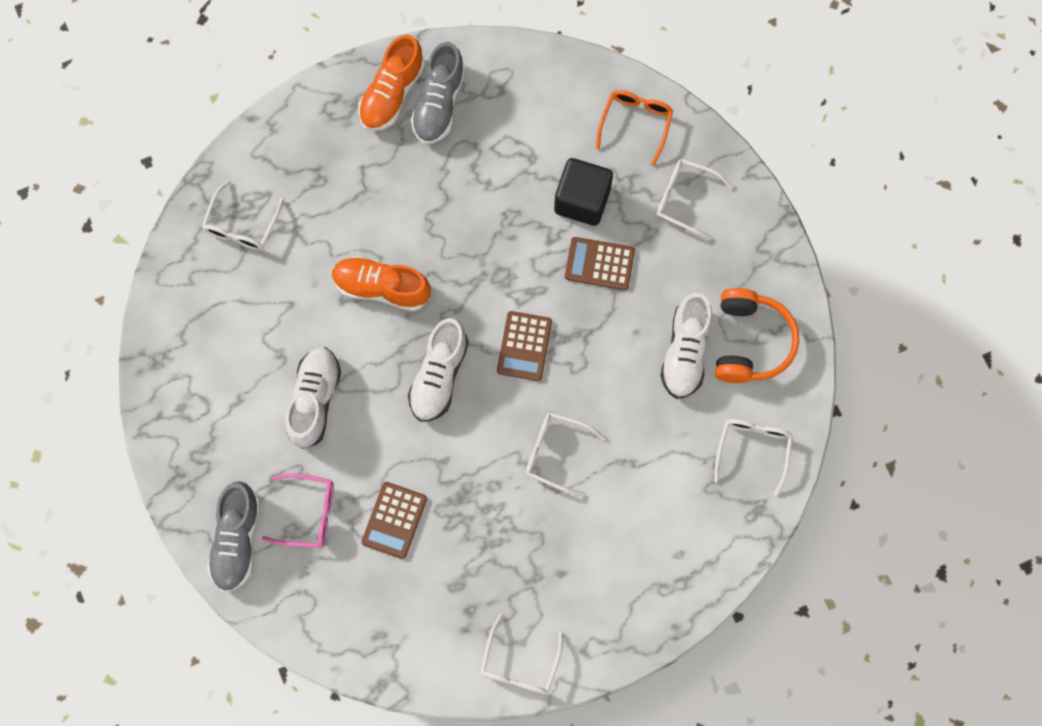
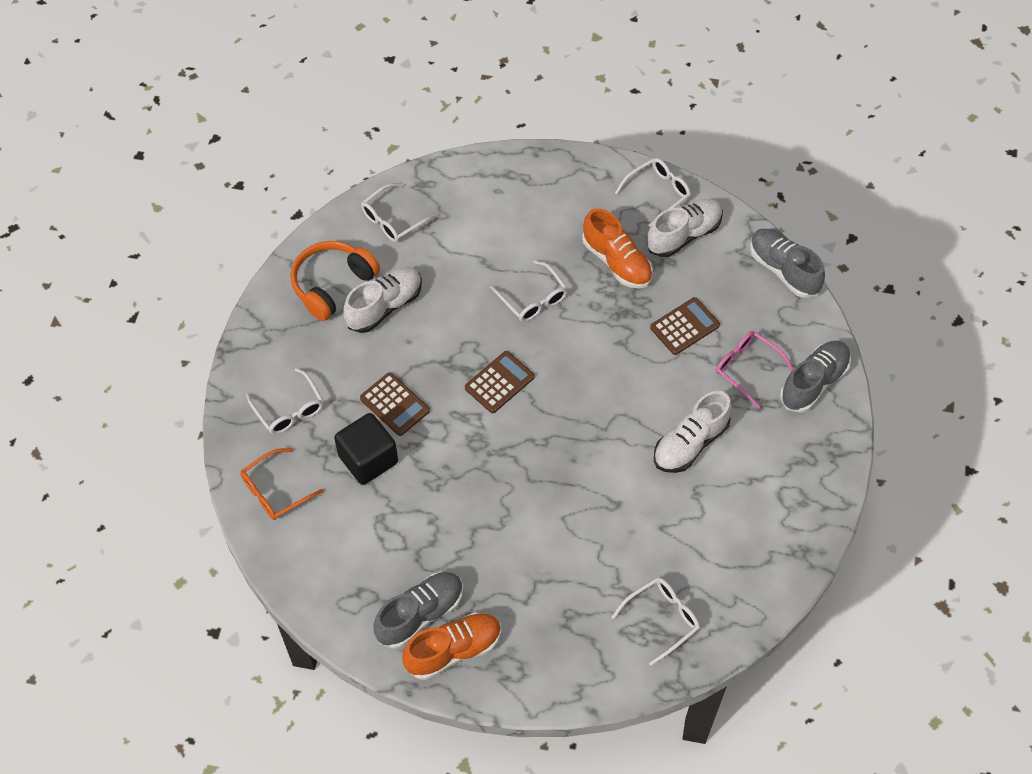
camera: 145 degrees left, 15 degrees down
orange shoe [332,256,431,311] -> orange shoe moved to [582,208,653,289]
white shoe [408,318,469,422] -> white shoe moved to [646,199,723,257]
none -> grey shoe [750,229,825,298]

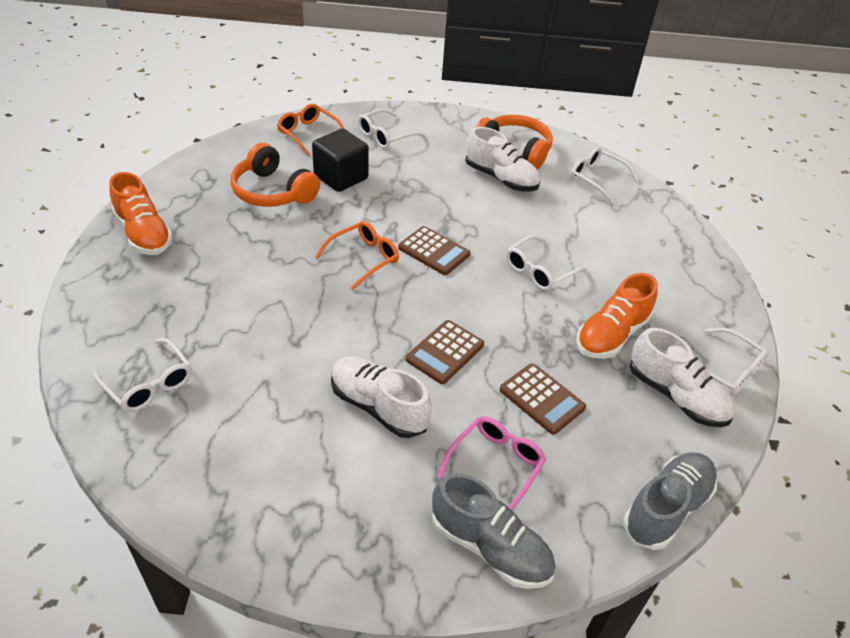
camera: 80 degrees right, 15 degrees down
brown calculator [360,372,430,436] -> brown calculator moved to [406,320,484,384]
grey shoe [374,572,463,649] -> none
none -> orange headphones [231,143,320,207]
none -> orange glasses [315,221,399,290]

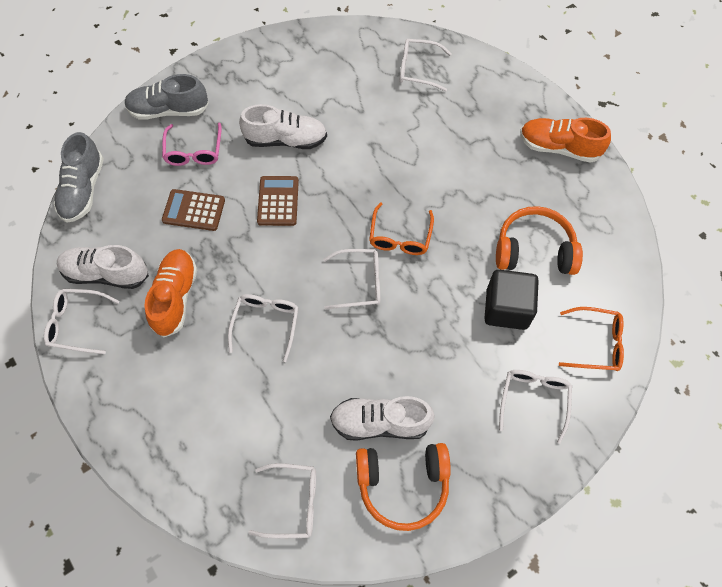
camera: 145 degrees right, 20 degrees up
brown calculator [398,226,470,275] -> white glasses [323,249,380,310]

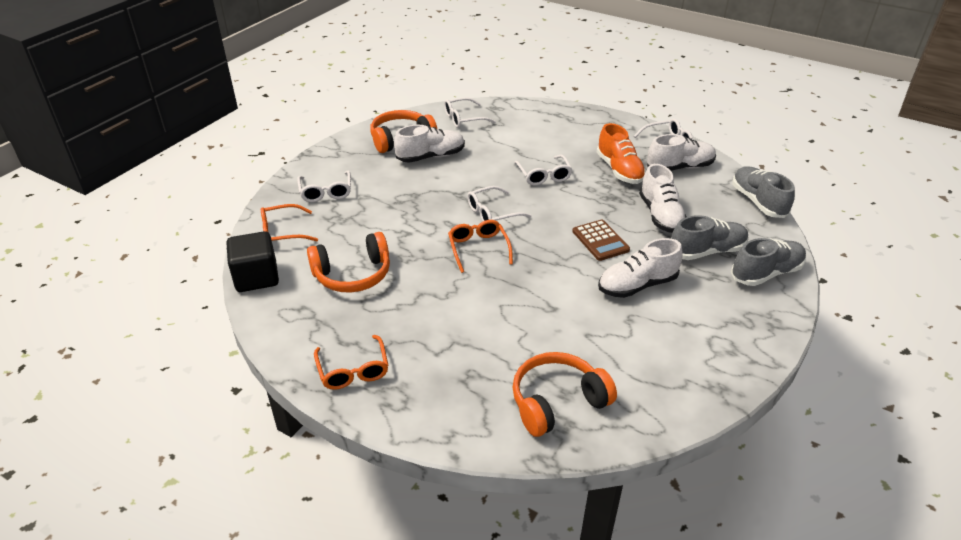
camera: 155 degrees right, 25 degrees down
pink glasses [162,122,222,166] -> grey shoe [671,215,749,260]
brown calculator [162,189,225,231] -> white shoe [639,164,687,233]
white glasses [400,39,452,91] -> orange headphones [513,352,617,437]
black cube [484,270,539,330] -> black cube moved to [226,231,279,292]
orange shoe [520,118,611,163] -> orange glasses [314,335,388,390]

